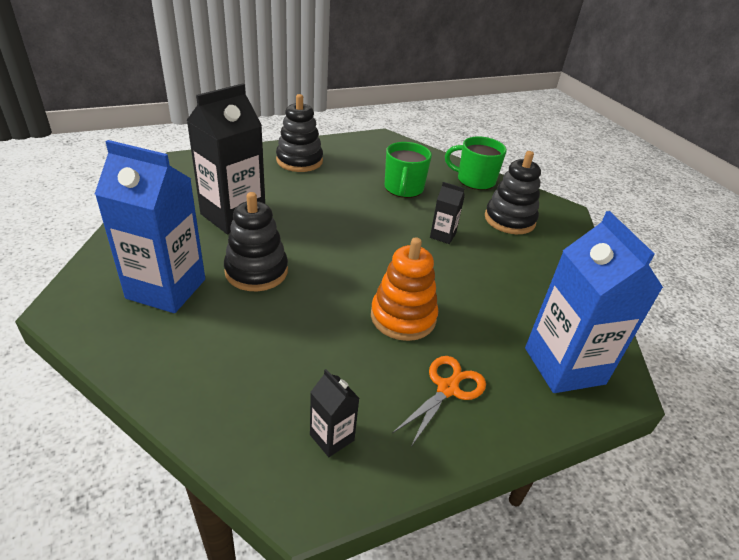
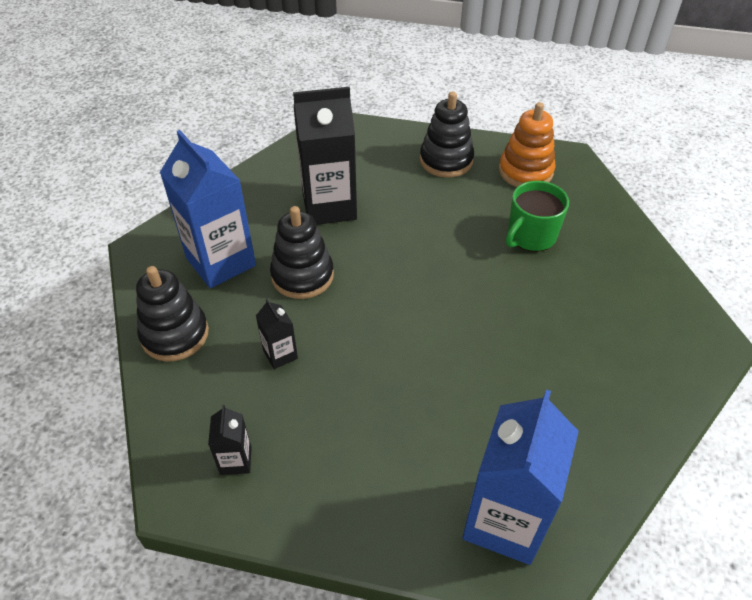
camera: 40 degrees right, 10 degrees up
orange stacking toy [371,237,438,341] -> orange stacking toy moved to [499,102,555,187]
orange scissors [393,356,486,447] -> none
black carton [430,182,465,244] -> black carton moved to [256,299,298,369]
green mug [445,136,507,190] -> none
black stacking toy [485,151,541,234] -> black stacking toy moved to [136,266,209,362]

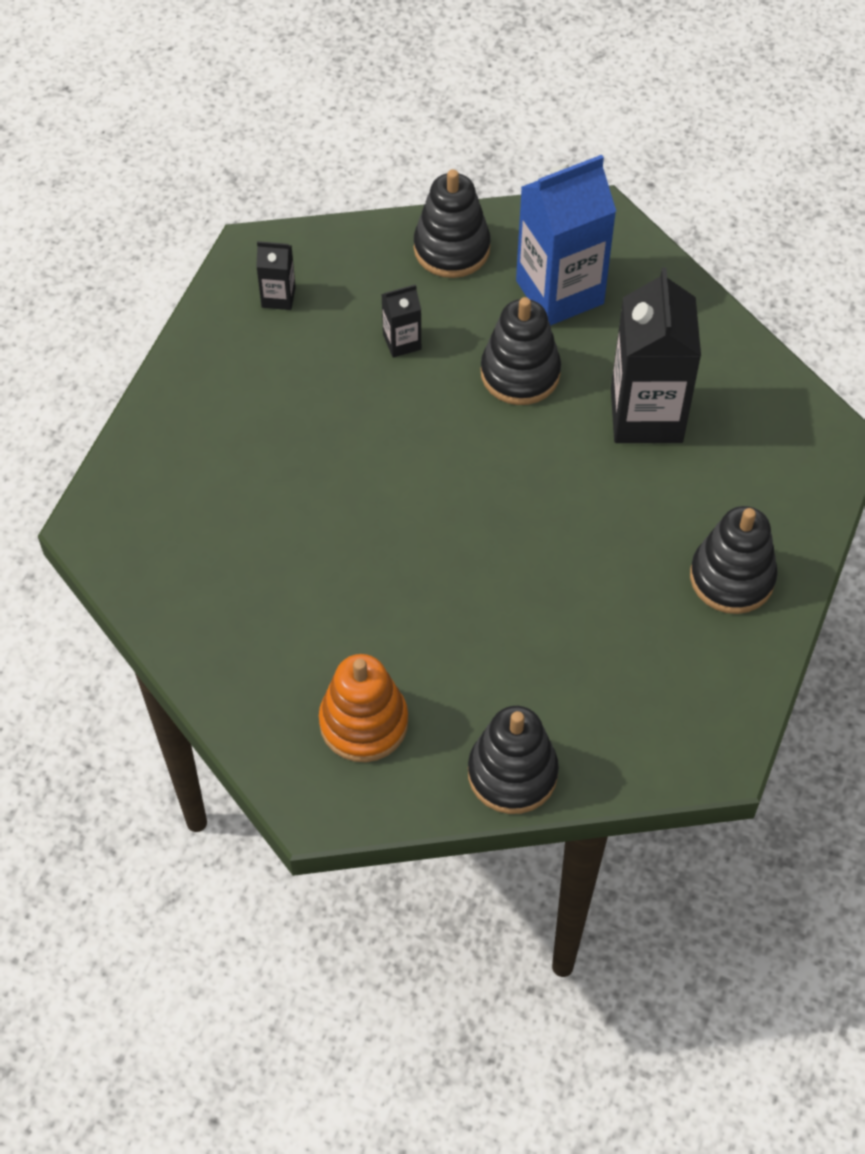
camera: 100 degrees right, 10 degrees up
blue carton [462,389,579,565] -> none
orange stacking toy [499,102,555,187] -> orange stacking toy moved to [319,654,408,762]
green mug [506,181,569,252] -> none
none -> black stacking toy [468,706,559,814]

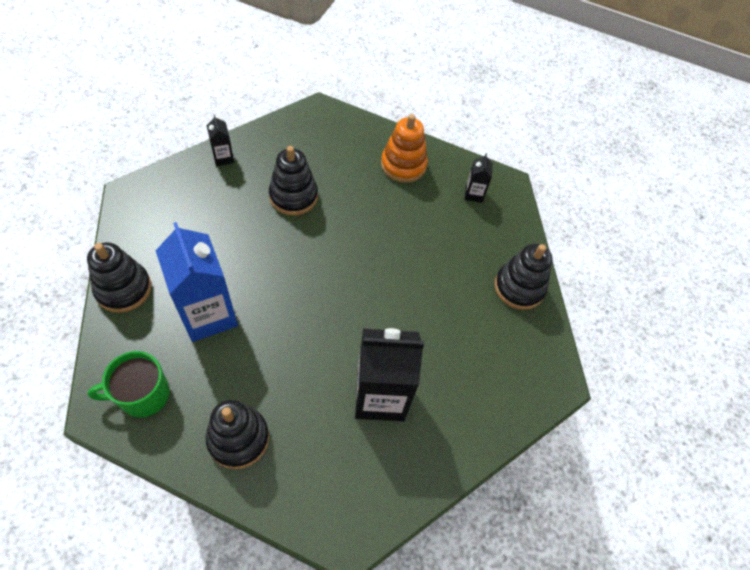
camera: 85 degrees right, 0 degrees up
orange stacking toy [319,654,408,762] -> orange stacking toy moved to [381,114,428,183]
black carton [381,284,421,357] -> black carton moved to [207,115,234,166]
black stacking toy [481,297,561,405] -> black stacking toy moved to [269,146,318,216]
blue carton [516,155,616,326] -> blue carton moved to [156,222,238,342]
none -> green mug [88,351,170,418]

